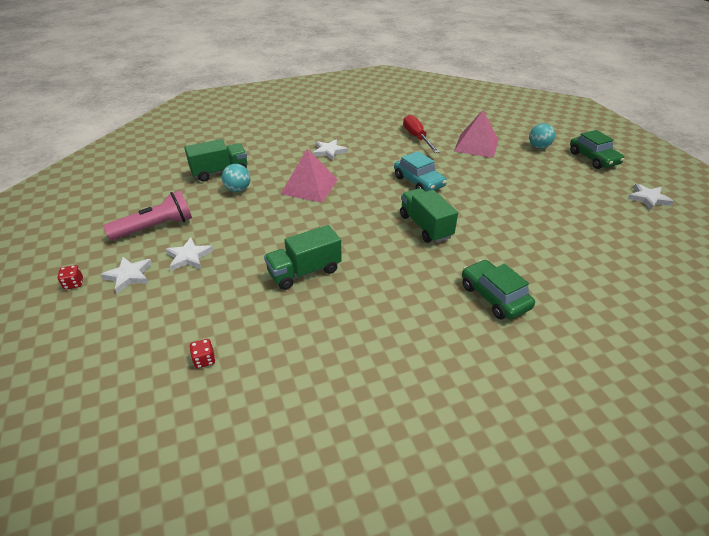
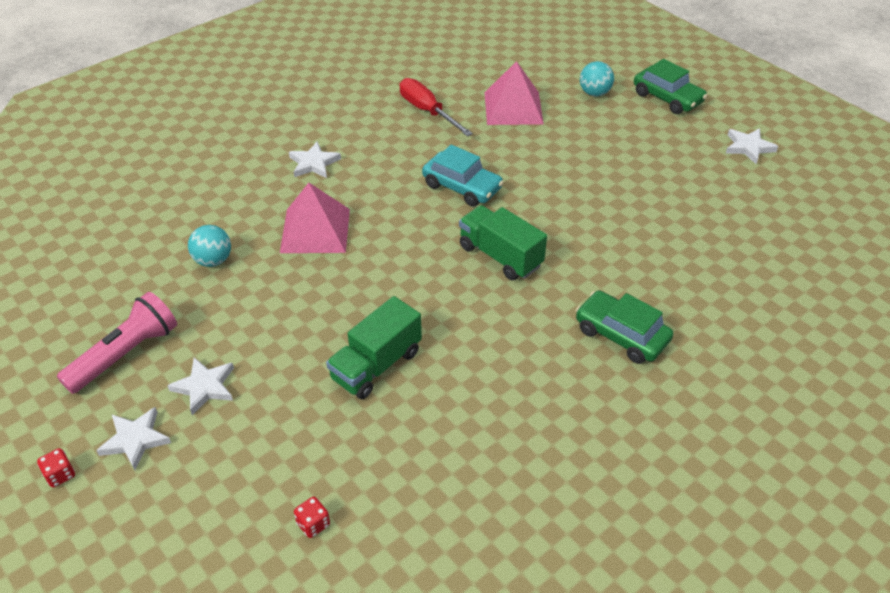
camera: 20 degrees left, 5 degrees up
green truck [184,139,247,182] -> none

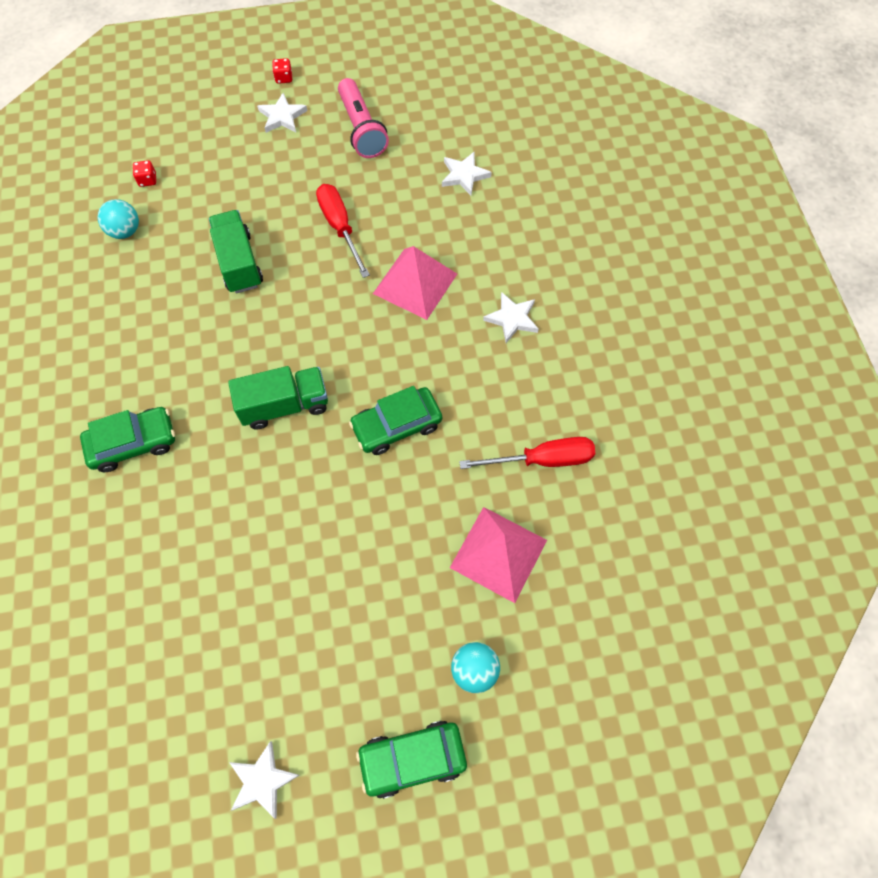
camera: 120 degrees right, 20 degrees up
white star [167,358,234,415] -> white star moved to [442,152,492,196]
turquoise ball [188,225,231,267] -> turquoise ball moved to [98,199,139,239]
turquoise car [422,145,504,207] -> green car [349,386,442,455]
none -> red screwdriver [316,184,370,278]

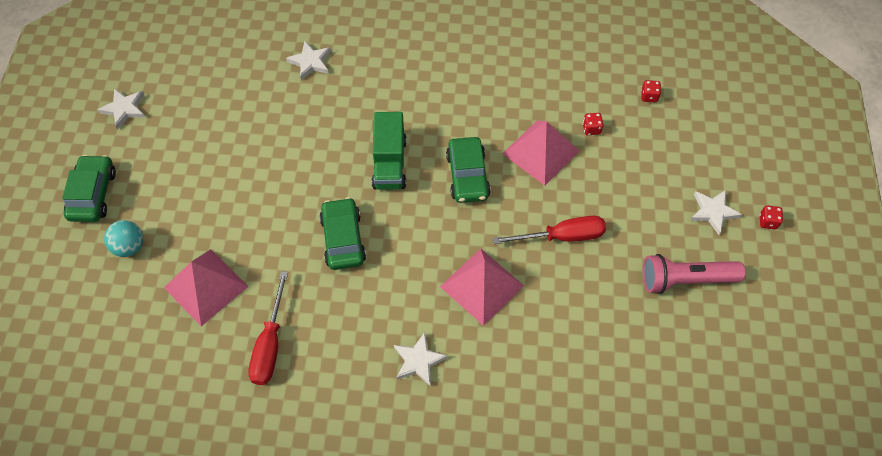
camera: 105 degrees right, 5 degrees down
green car [80,407,175,472] -> green car moved to [446,137,491,203]
turquoise ball [98,199,139,239] -> none
green truck [209,210,263,294] -> pink pyramid [502,120,579,186]
white star [442,152,492,196] -> white star moved to [286,41,331,80]
none -> red dice [582,113,604,135]

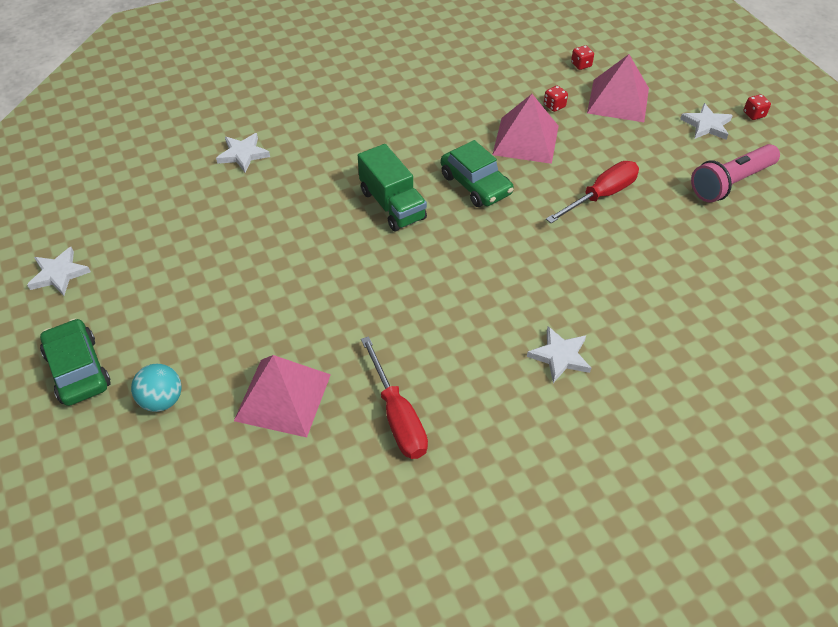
camera: 30 degrees left, 10 degrees down
green car [319,197,366,270] -> none
pink pyramid [440,249,524,326] -> pink pyramid moved to [587,54,649,122]

